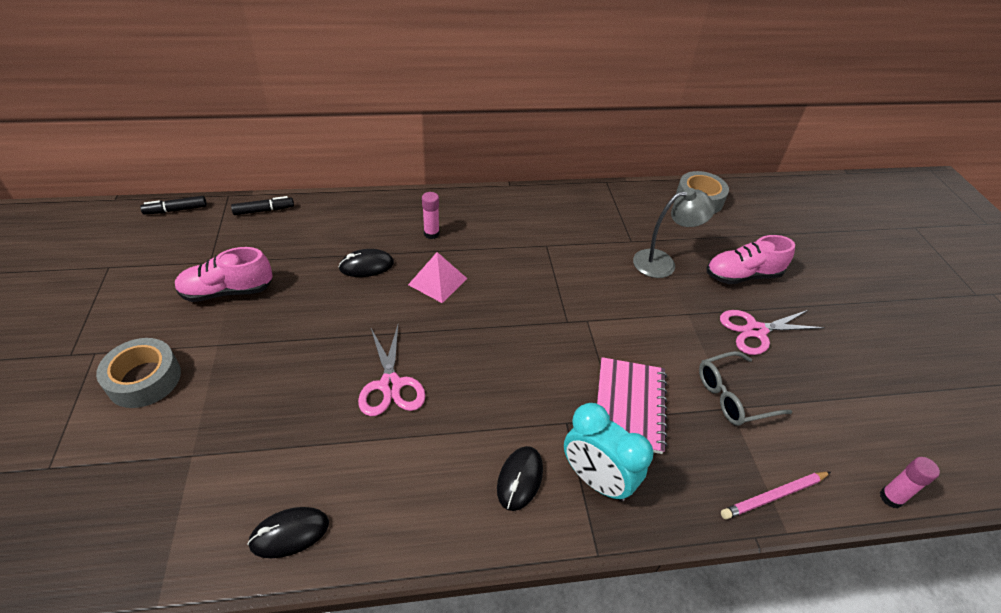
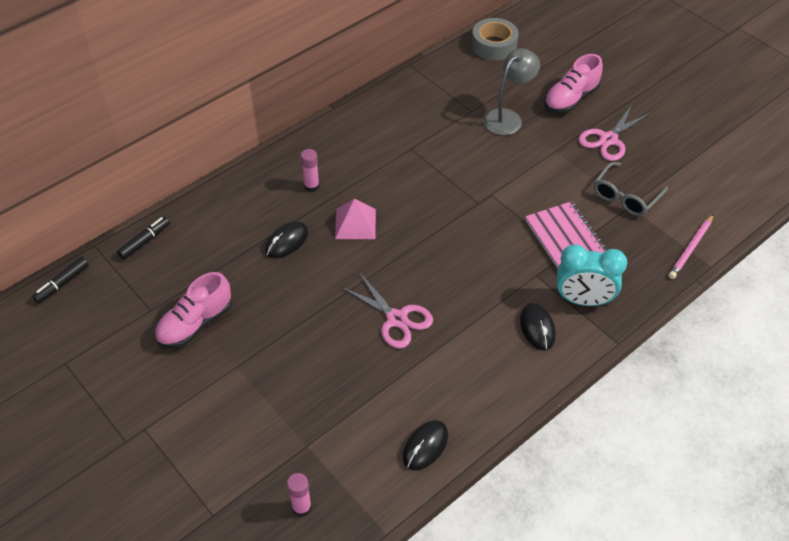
camera: 30 degrees left, 5 degrees up
grey tape [96,338,181,408] -> none
pink glue stick [880,457,940,508] -> pink glue stick moved to [287,473,312,517]

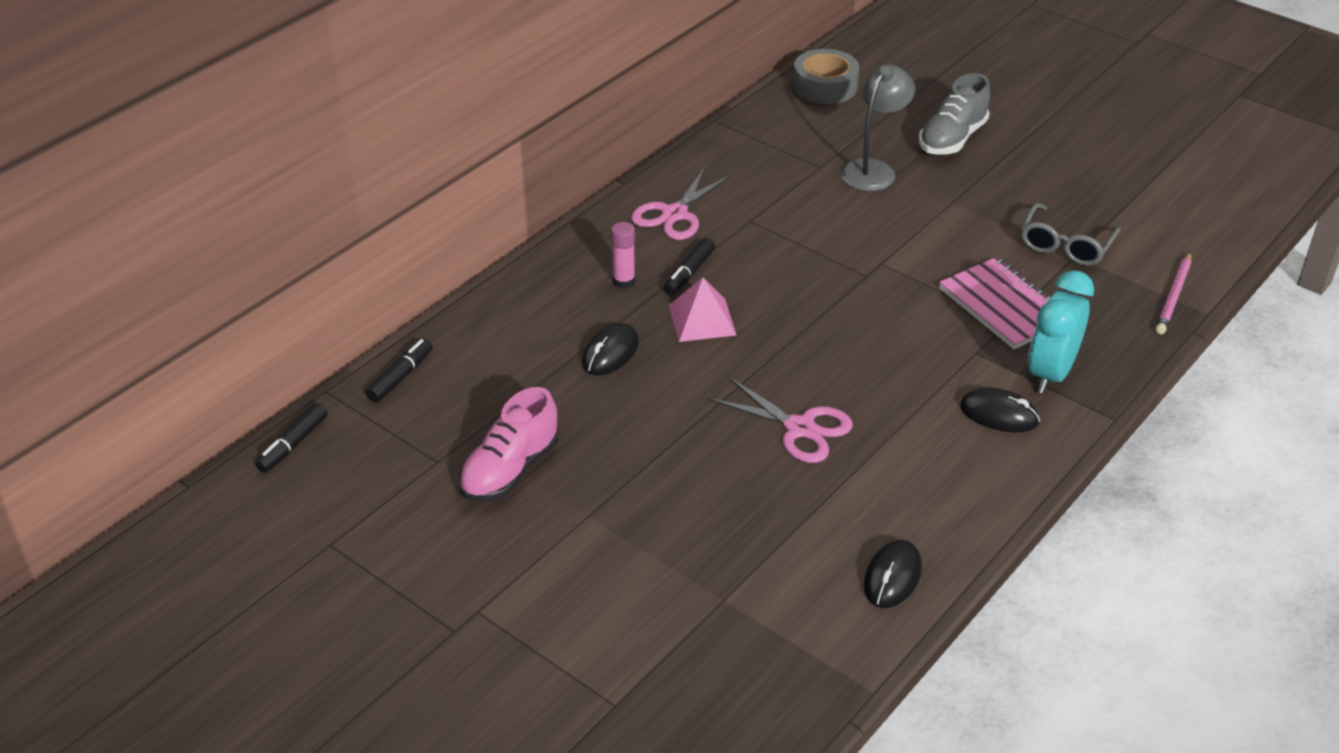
camera: 10 degrees left, 10 degrees down
pink glue stick [287,473,312,517] -> none
black mouse [520,303,556,350] -> black mouse turned 45 degrees counterclockwise [960,388,1040,432]
pink shoe [544,54,603,113] -> grey shoe [919,73,990,155]
turquoise clock [557,245,628,306] -> turquoise clock turned 120 degrees clockwise [1028,270,1094,394]
pink scissors [578,105,651,161] -> pink scissors moved to [631,167,732,240]
none -> black marker [664,238,715,295]

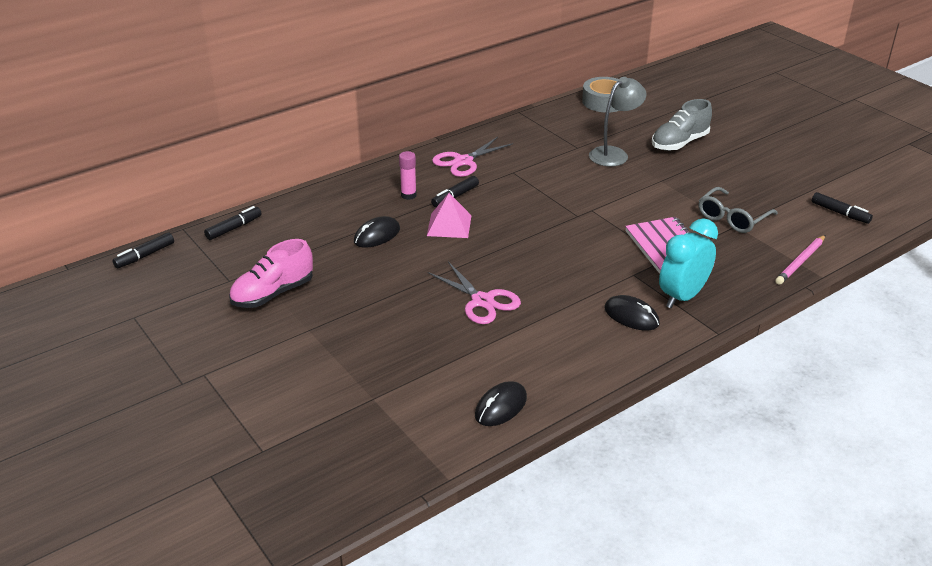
camera: 15 degrees right, 5 degrees down
none -> black marker [812,192,873,224]

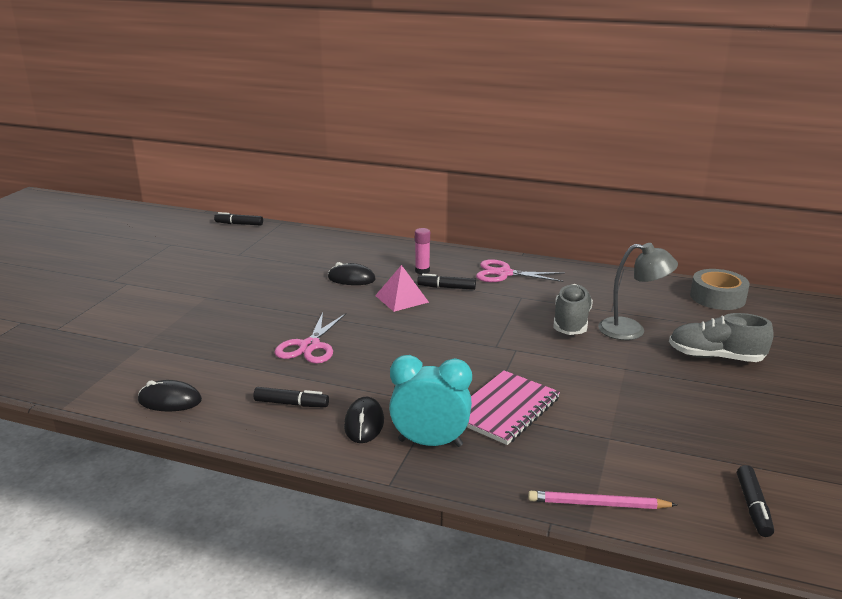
camera: 55 degrees right, 10 degrees down
black marker [204,206,262,240] -> black marker moved to [253,387,329,407]
pink shoe [229,239,313,308] -> none
grey glasses [699,187,778,233] -> none
none -> grey shoe [554,284,593,335]

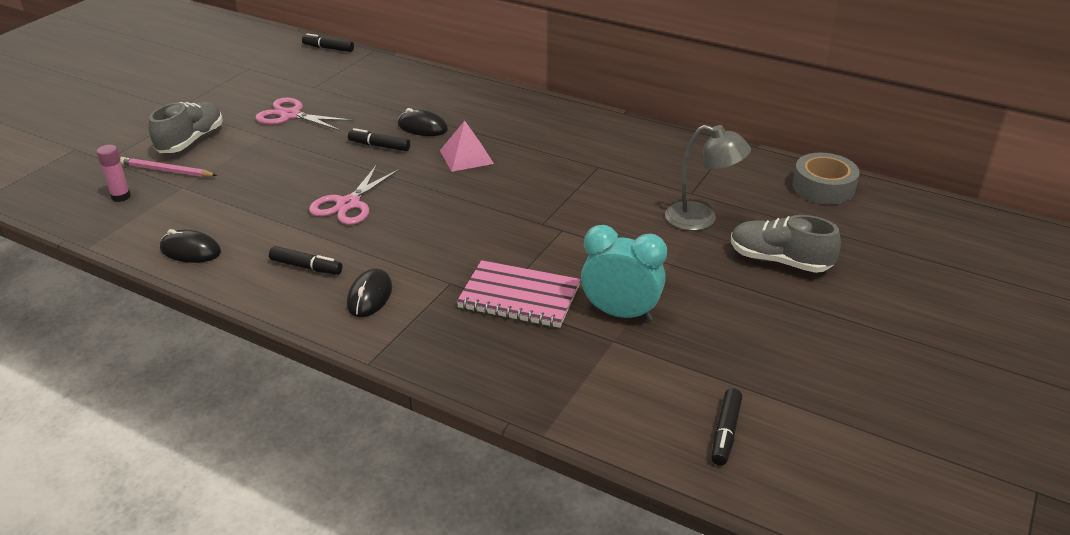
camera: 10 degrees right, 10 degrees up
turquoise clock [389,355,472,447] -> turquoise clock moved to [581,225,667,321]
pink glue stick [415,228,430,274] -> pink glue stick moved to [97,145,131,202]
black marker [417,274,476,290] -> black marker moved to [348,128,410,151]
pink notebook [467,370,560,445] -> pink notebook turned 60 degrees clockwise [457,260,580,328]
pink scissors [476,259,565,282] -> pink scissors moved to [255,97,353,131]
pink pencil [528,491,677,509] -> pink pencil moved to [120,157,217,177]
grey shoe [554,284,593,335] -> grey shoe moved to [149,102,223,153]

